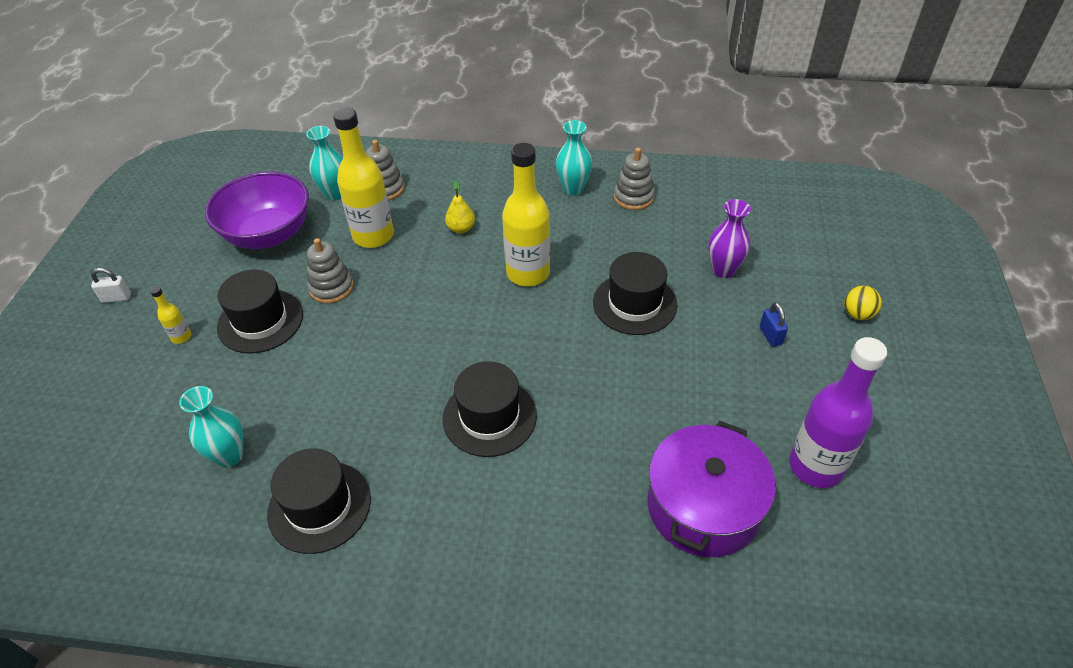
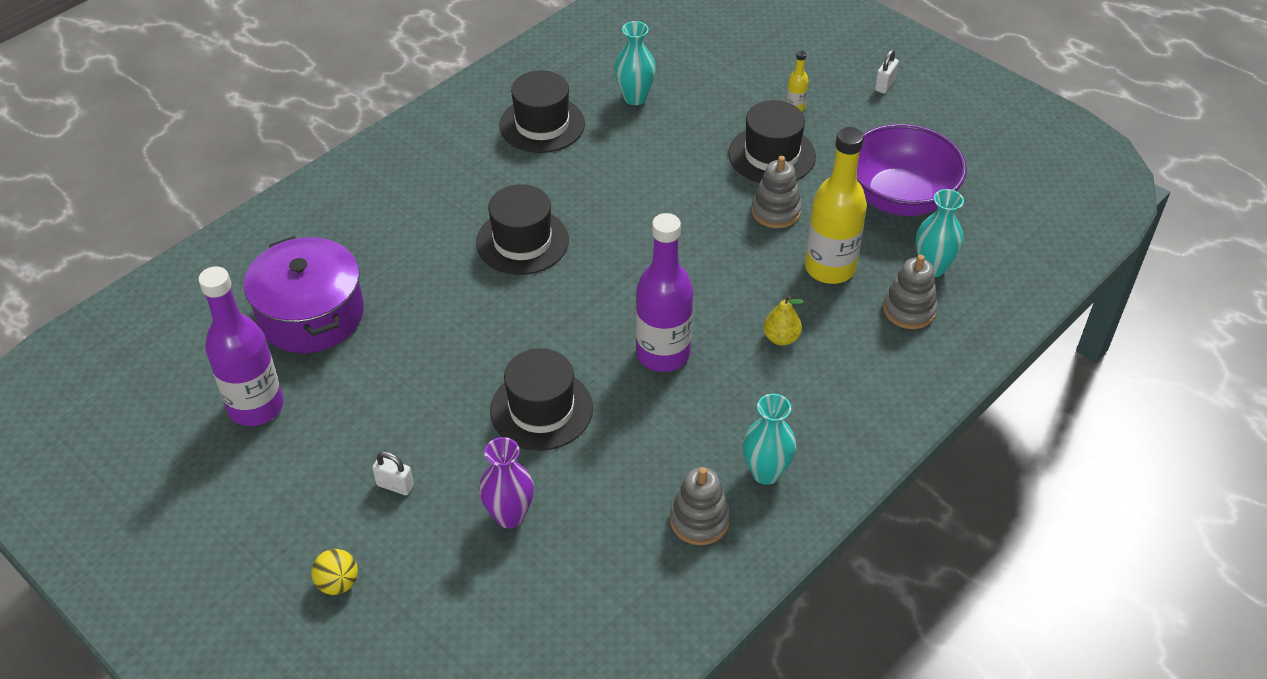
camera: 125 degrees right, 0 degrees up
yellow bottle [502,143,550,286] -> purple bottle [636,213,693,372]
blue padlock [760,302,788,347] -> white padlock [372,451,414,495]

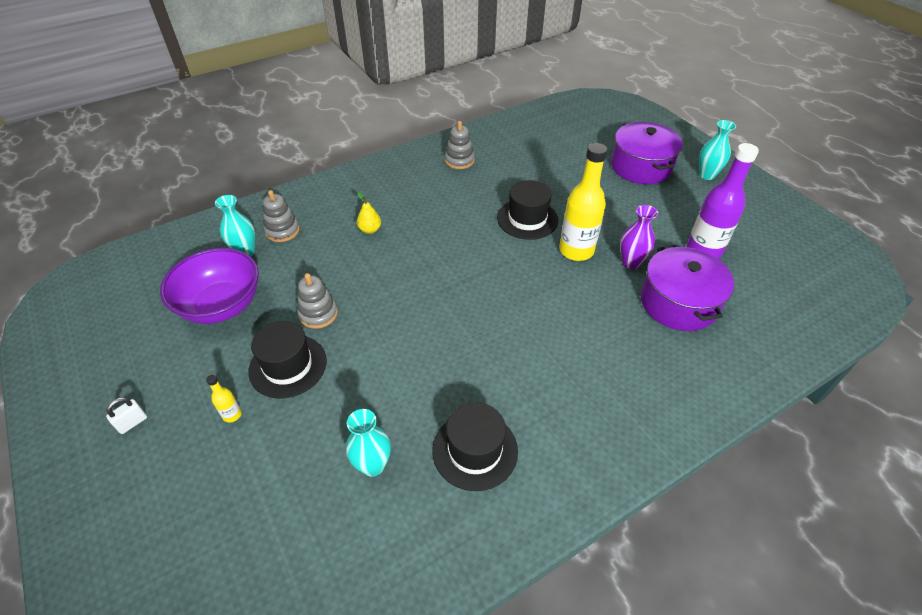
camera: 165 degrees left, 0 degrees up
yellow ball [311,549,358,595] -> purple pot [611,122,683,184]
white padlock [372,451,414,495] -> none
black hat [476,184,569,275] -> none
purple vase [479,437,534,528] -> purple vase moved to [620,205,658,269]
purple bottle [636,213,693,372] -> none
turquoise vase [743,394,796,485] -> turquoise vase moved to [699,120,736,180]
yellow bottle [805,127,867,284] -> yellow bottle moved to [559,143,608,261]

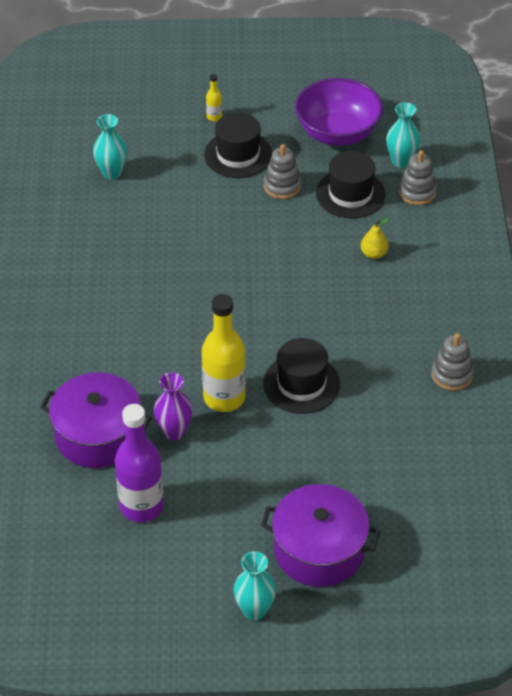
camera: 120 degrees right, 0 degrees up
white padlock [106,397,147,434] -> none
black hat [432,402,518,491] -> black hat moved to [316,151,385,218]

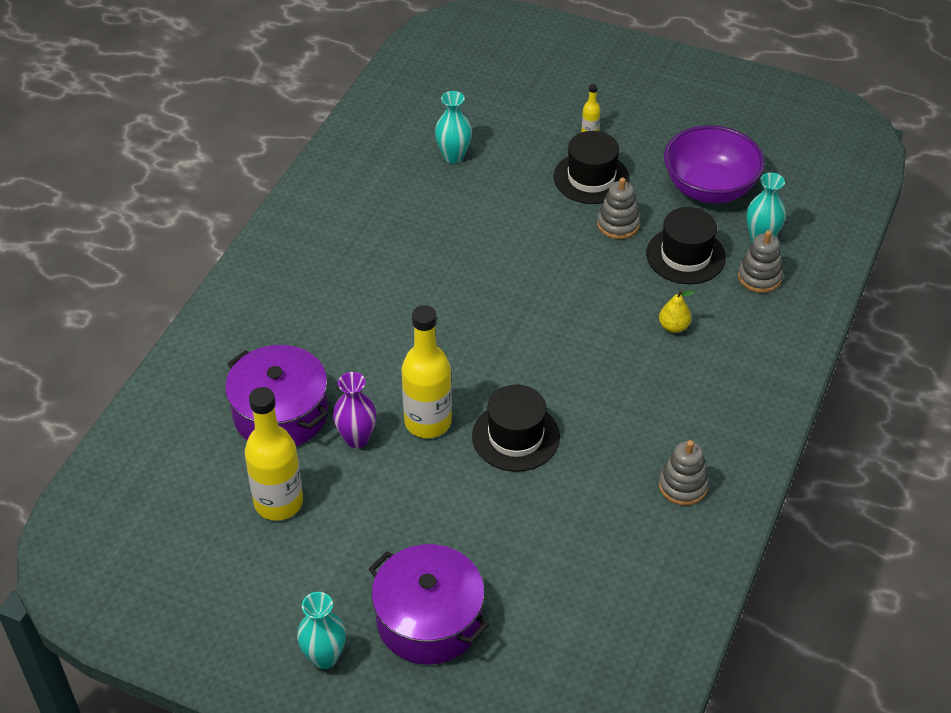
camera: 25 degrees right, 0 degrees up
purple bottle [115,404,164,522] -> yellow bottle [245,387,303,521]

